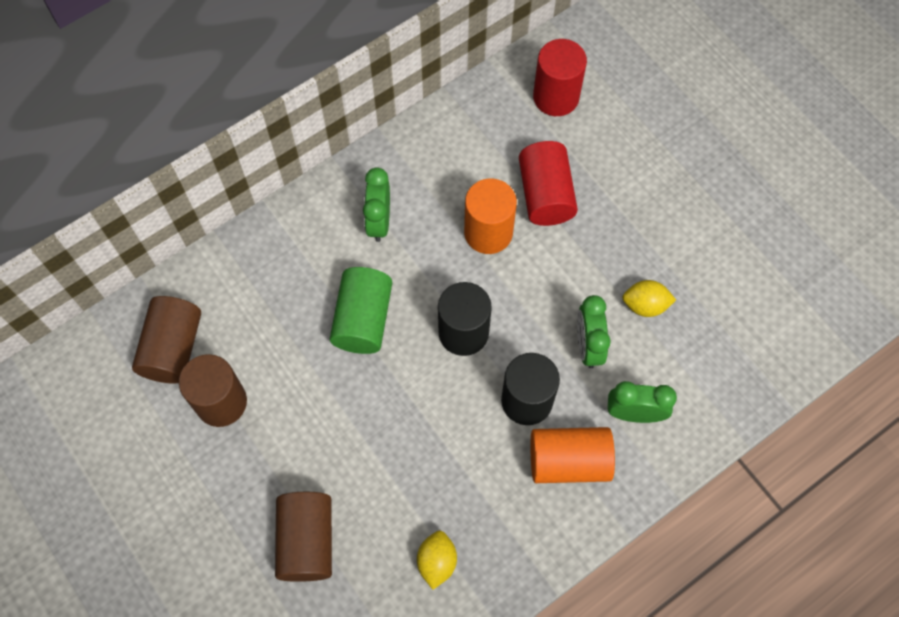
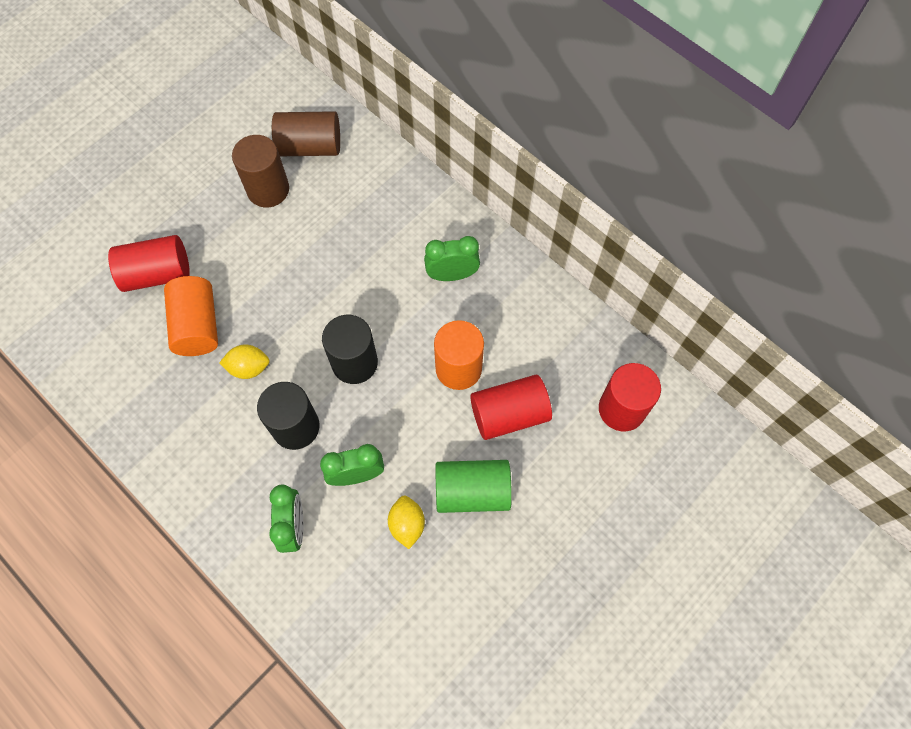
camera: 80 degrees right, 0 degrees up
brown cylinder [275,492,332,582] -> red cylinder [108,235,190,292]
green cylinder [330,267,392,354] -> green cylinder moved to [435,460,512,513]
yellow lemon [417,530,457,590] -> yellow lemon moved to [219,344,270,379]
orange cylinder [531,427,615,483] -> orange cylinder moved to [164,276,218,356]

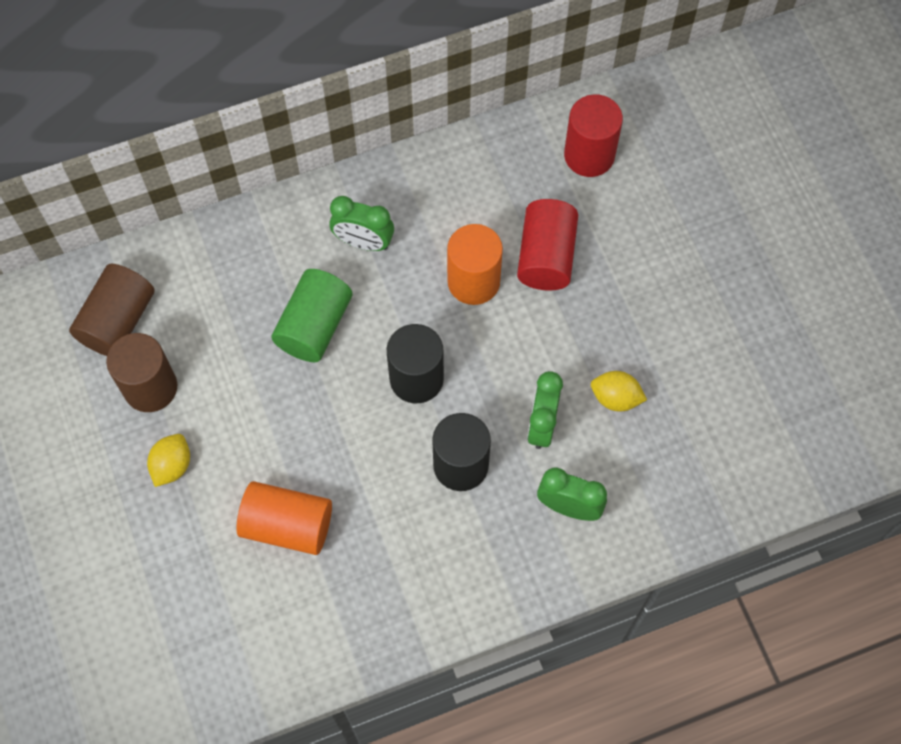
camera: 65 degrees left, 0 degrees up
red cylinder [108,235,190,292] -> none
yellow lemon [219,344,270,379] -> yellow lemon moved to [147,434,190,487]
green clock [424,236,480,281] -> green clock turned 90 degrees counterclockwise [329,196,394,251]
green cylinder [435,460,512,513] -> green cylinder moved to [271,269,353,362]

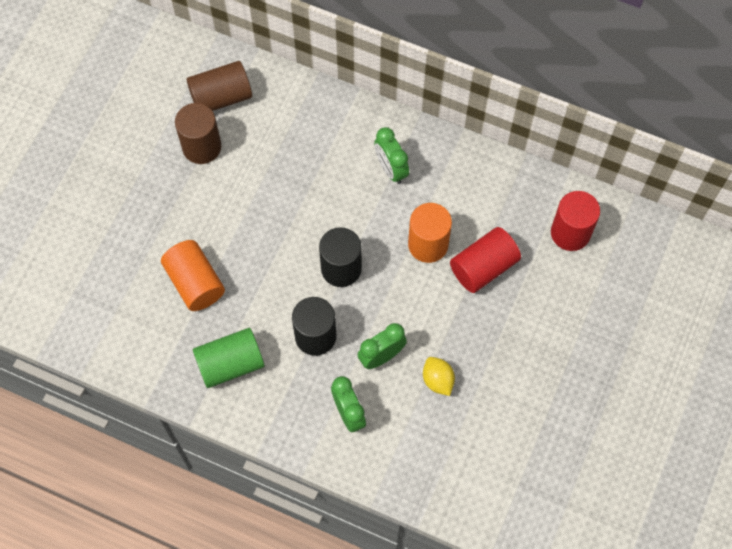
camera: 45 degrees right, 0 degrees up
yellow lemon [147,434,190,487] -> none
green cylinder [271,269,353,362] -> green cylinder moved to [193,328,264,388]

